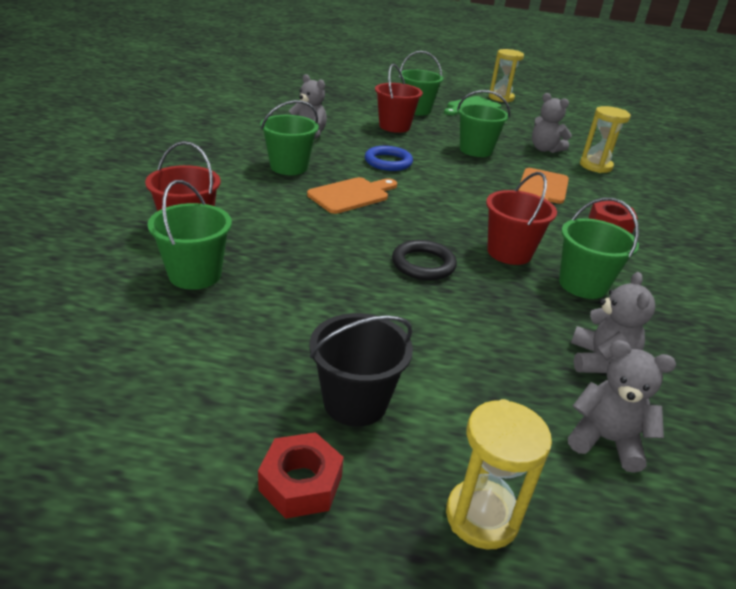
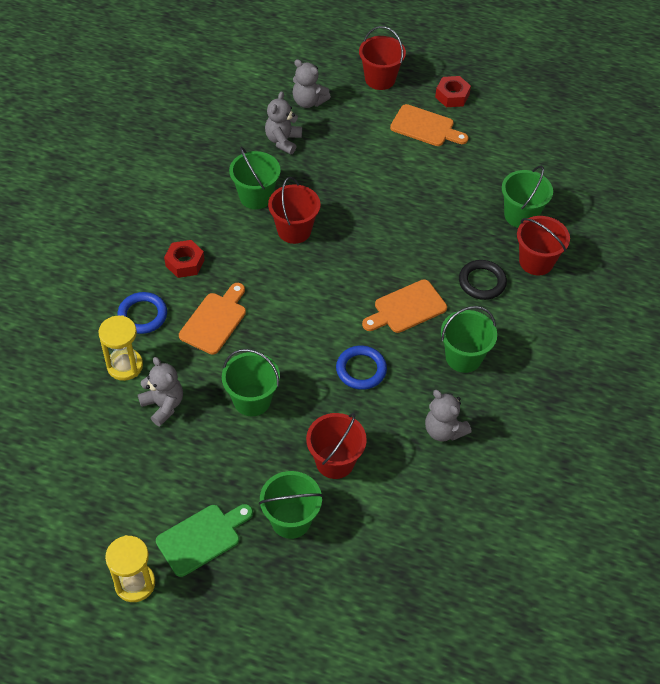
camera: 170 degrees left, 20 degrees up
black bucket [310,313,413,427] -> orange cutting board [390,104,469,146]
black ring [392,240,457,281] -> black ring moved to [459,260,507,300]
yellow hourglass [446,399,552,550] -> red bucket [359,26,406,90]
none -> blue ring [117,292,167,334]

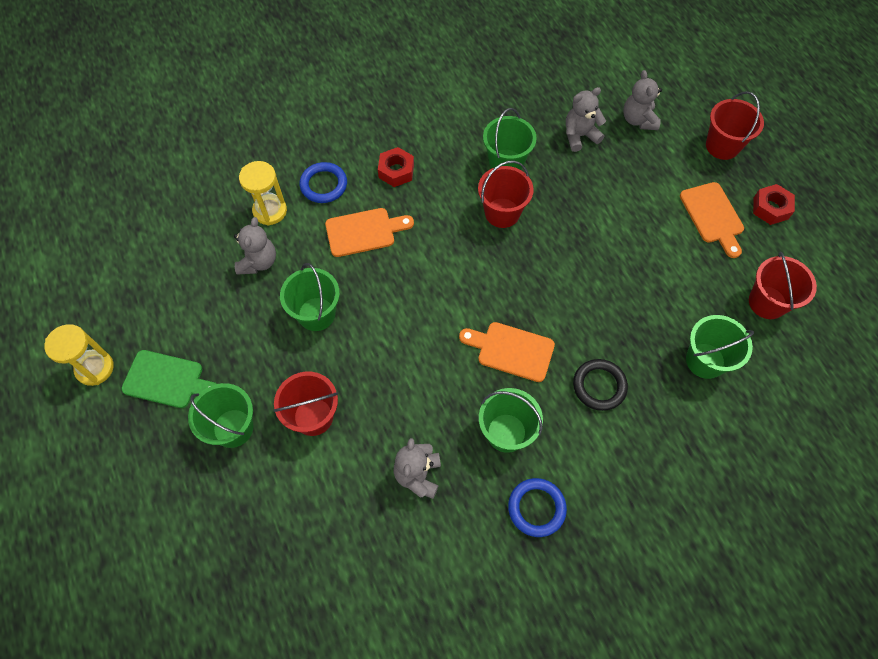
camera: 50 degrees right, 10 degrees up
blue ring [336,346,387,390] -> blue ring moved to [508,478,567,537]
red bucket [517,216,570,275] -> red bucket moved to [749,252,817,319]

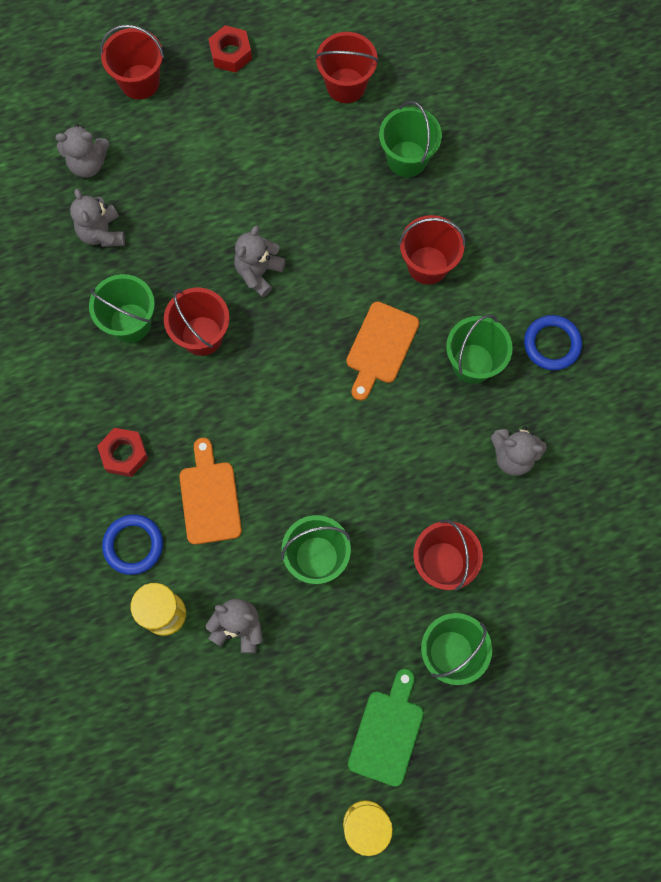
camera: 85 degrees left, 10 degrees up
black ring [573,359,628,411] -> red bucket [399,215,466,285]
orange cutting board [680,182,744,258] -> none
none -> grey teddy bear [234,225,286,297]

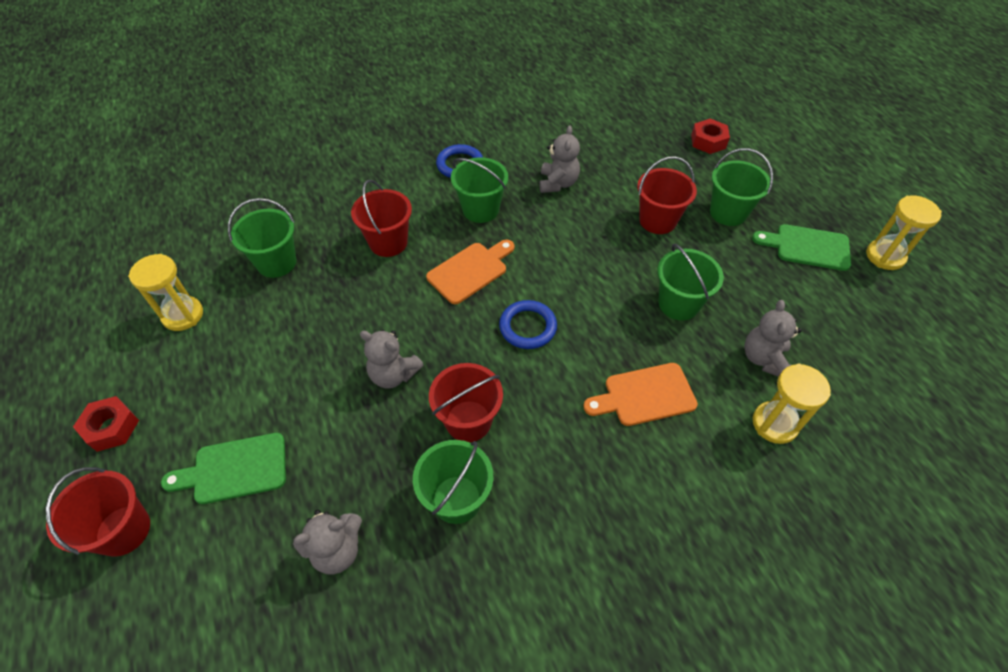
camera: 95 degrees left, 20 degrees down
grey teddy bear [55,124,110,178] -> none
red nut [97,428,148,477] -> red nut moved to [691,119,730,154]
blue ring [102,514,163,575] -> blue ring moved to [499,300,557,349]
red bucket [315,32,379,103] -> yellow hourglass [128,254,203,331]
orange cutting board [346,302,419,401] -> orange cutting board turned 60 degrees counterclockwise [426,240,515,304]
none -> green cutting board [161,433,286,504]

